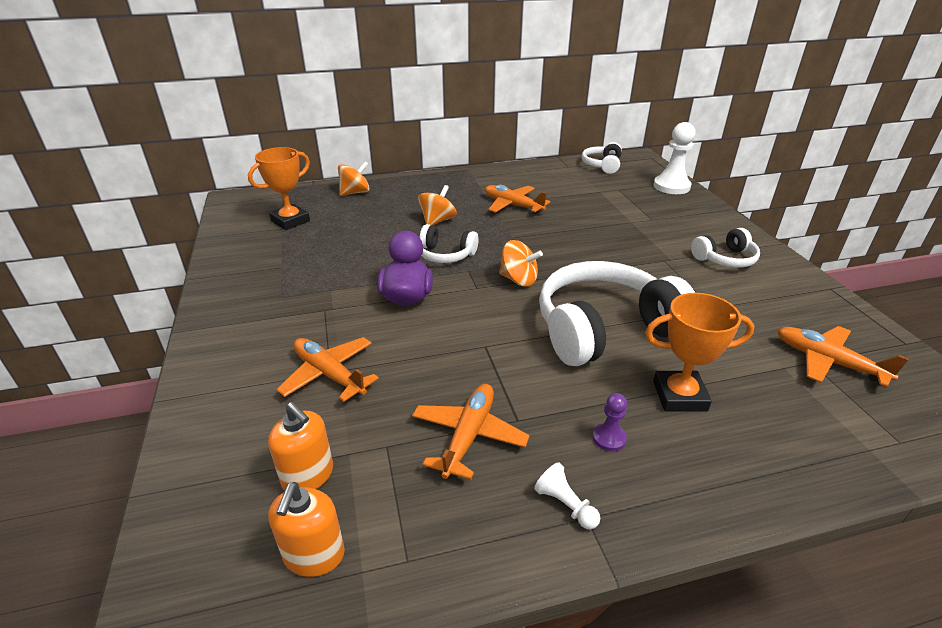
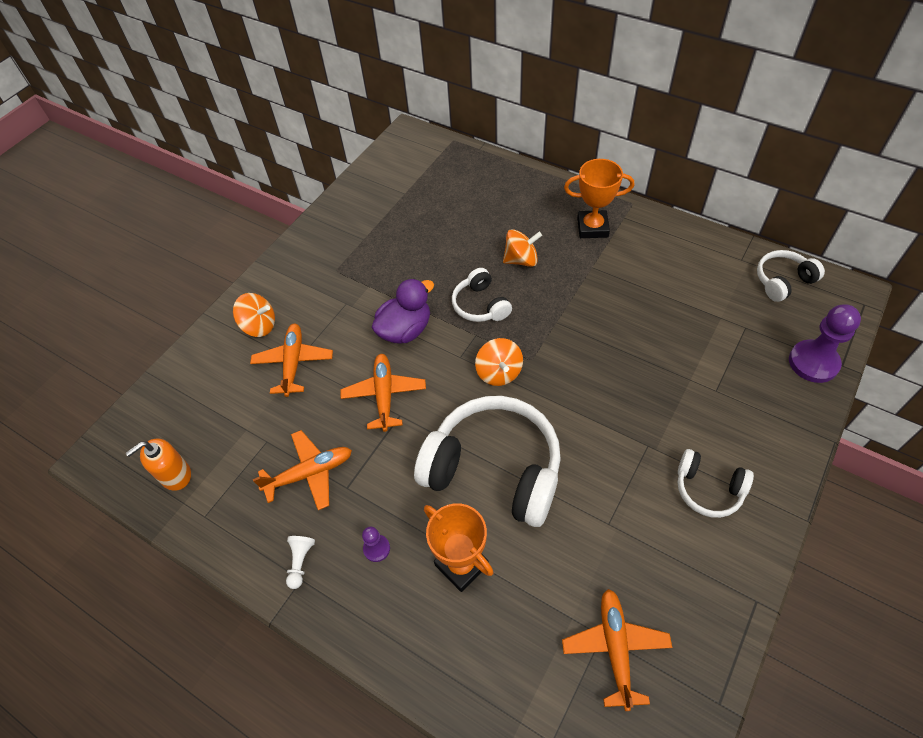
camera: 50 degrees right, 20 degrees up
orange trophy [248,147,310,230] -> orange trophy moved to [564,159,634,238]
orange soap dispenser [268,402,333,491] -> none
orange spinning top [338,161,370,196] -> orange spinning top moved to [233,293,275,337]
orange plane [485,185,550,214] -> orange plane moved to [341,354,426,432]
white pawn [654,122,696,194] -> purple pawn [789,304,861,383]

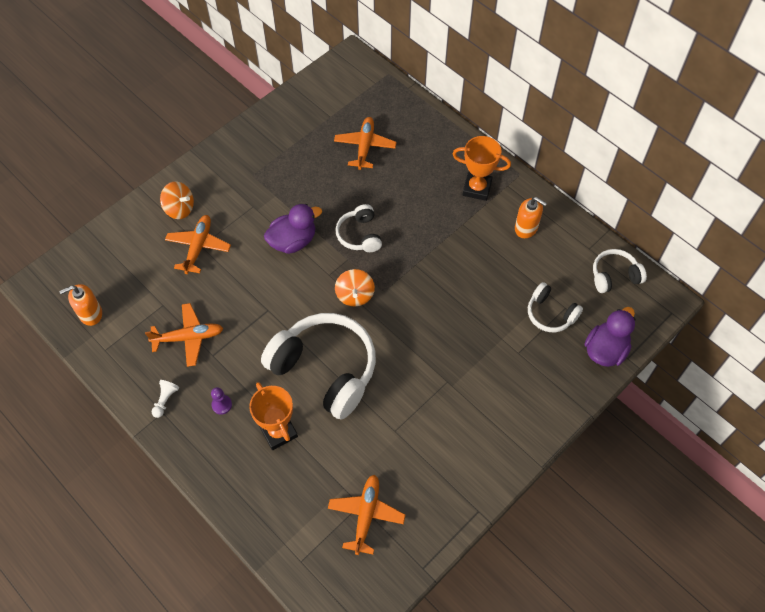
camera: 10 degrees right, 5 degrees up
orange plane [341,354,426,432] -> orange plane moved to [334,117,397,170]
orange spinning top [503,229,542,267] -> none
white headphones [678,449,754,518] -> white headphones moved to [528,282,583,332]
purple pawn [789,304,861,383] -> purple duck [584,307,636,367]
none -> orange soap dispenser [515,197,547,238]

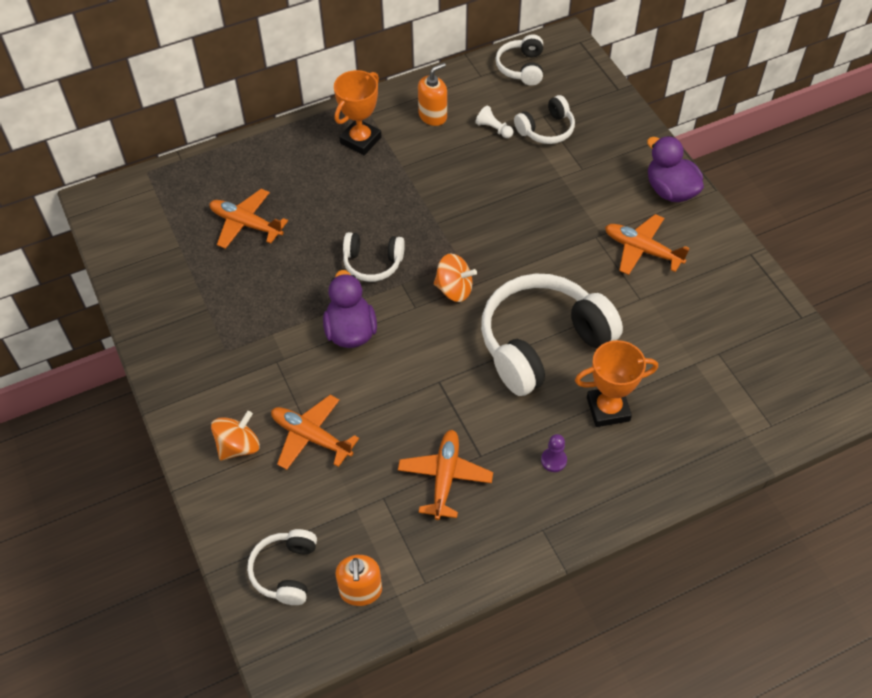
camera: 70 degrees left, 5 degrees down
white pawn [152,380,179,418] -> white pawn moved to [475,105,514,138]
orange plane [328,475,405,555] -> orange plane moved to [605,214,690,275]
purple duck [584,307,636,367] -> purple duck moved to [647,136,704,202]
none -> white headphones [247,529,317,605]

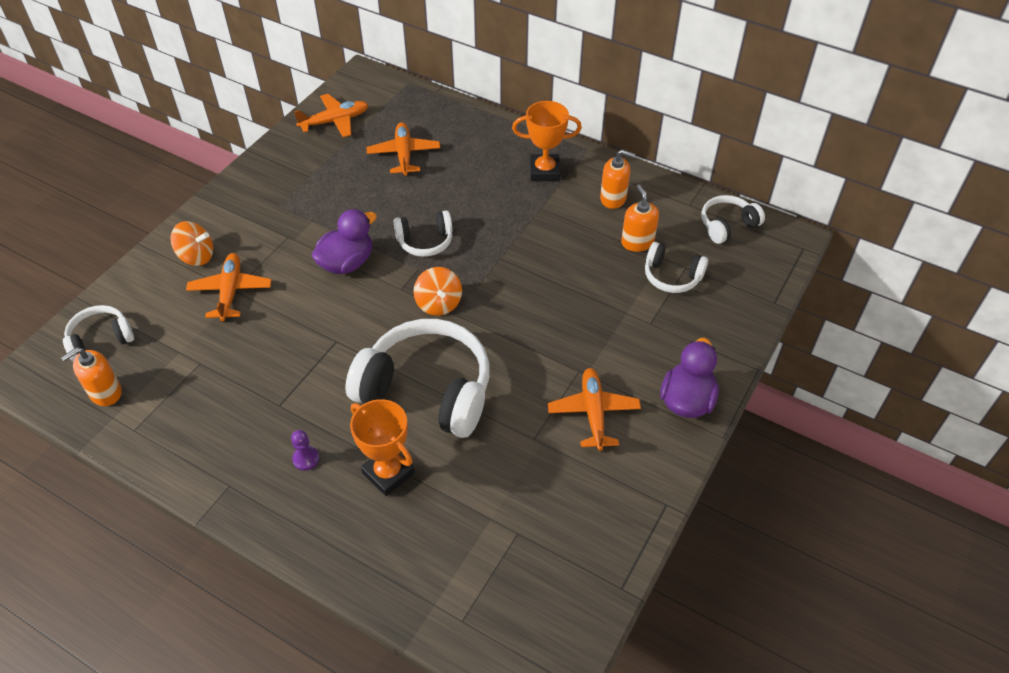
camera: 55 degrees right, 5 degrees down
white headphones [343,232,405,282] -> white headphones turned 75 degrees counterclockwise [394,210,453,257]
orange plane [398,430,493,520] -> orange plane moved to [294,94,368,137]
white pawn [475,105,514,138] -> orange soap dispenser [621,184,659,252]

